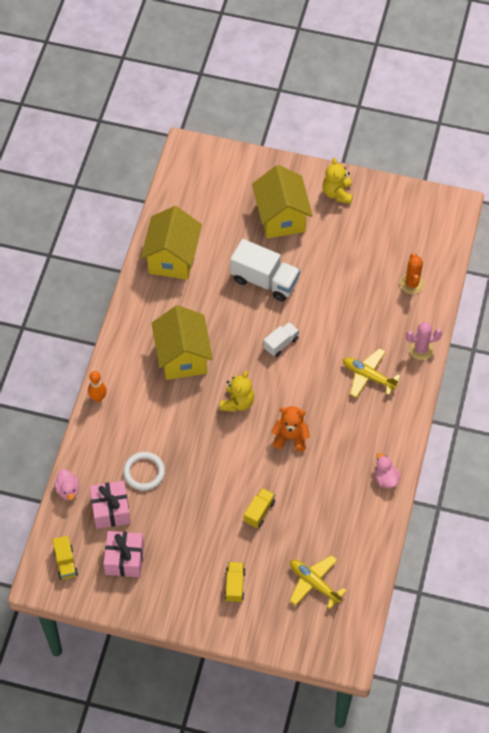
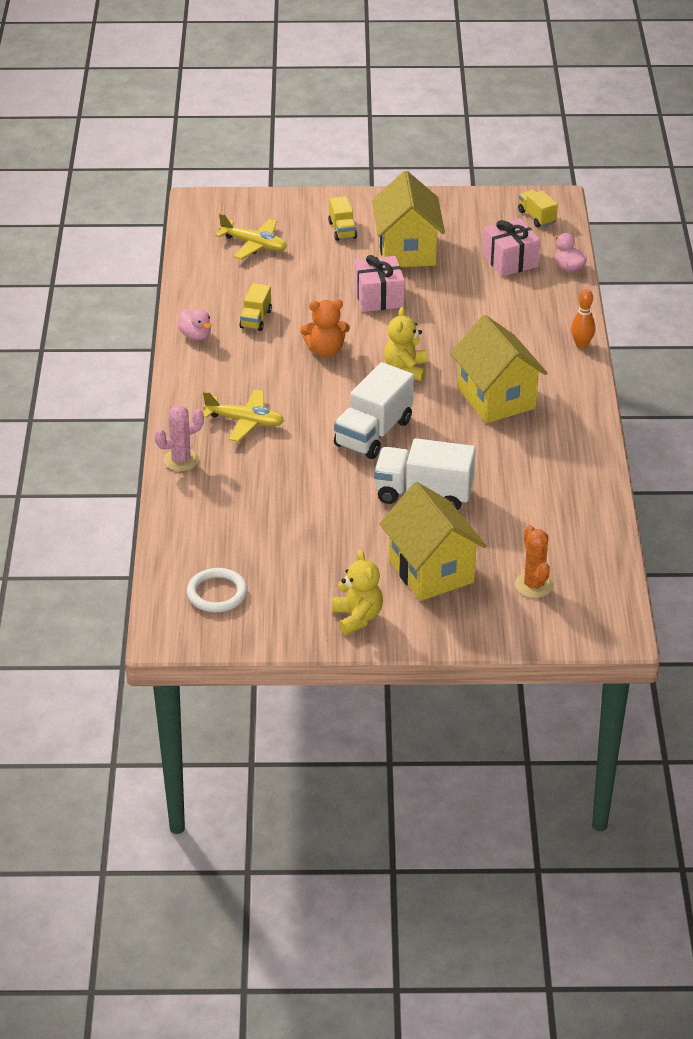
camera: 165 degrees right, 20 degrees down
pink gift [103,531,144,577] -> pink gift moved to [354,255,405,312]
white ring [123,452,165,490] -> white ring moved to [187,568,248,612]
yellow house [141,206,202,280] -> yellow house moved to [372,171,445,267]
yellow truck [244,488,275,528] -> yellow truck moved to [239,283,272,331]
white truck [263,322,299,357] -> white truck [334,362,414,459], size x1.85
orange cactus [400,253,425,294] -> orange cactus moved to [515,525,553,598]

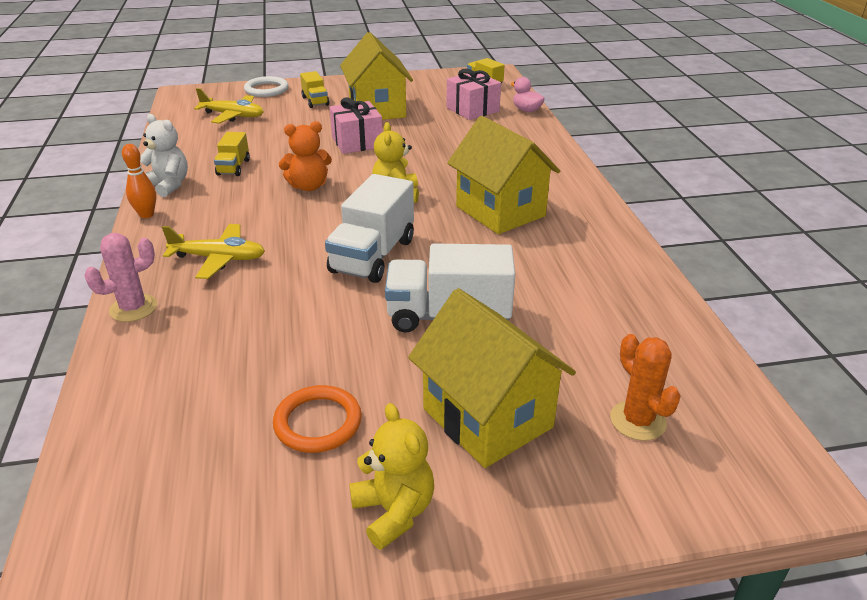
camera: 10 degrees left, 5 degrees down
pink duck [178,309,212,340] -> white teddy bear [140,114,188,197]
white ring [187,568,248,612] -> white ring moved to [244,76,289,97]
orange bowling pin [571,289,596,349] -> orange bowling pin moved to [122,144,156,218]
none -> orange ring [273,385,362,453]

